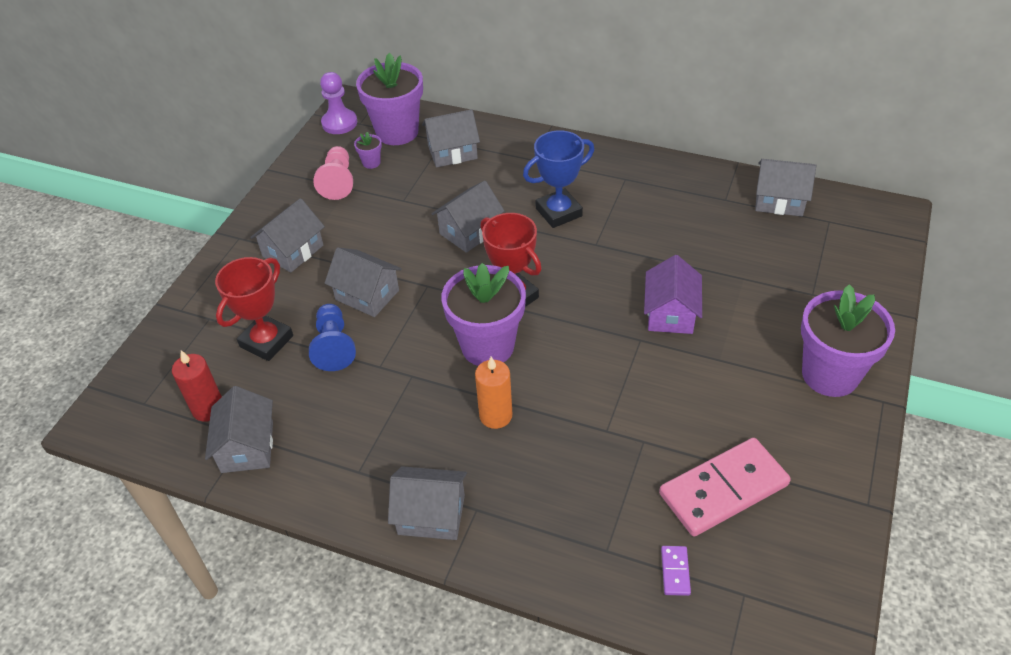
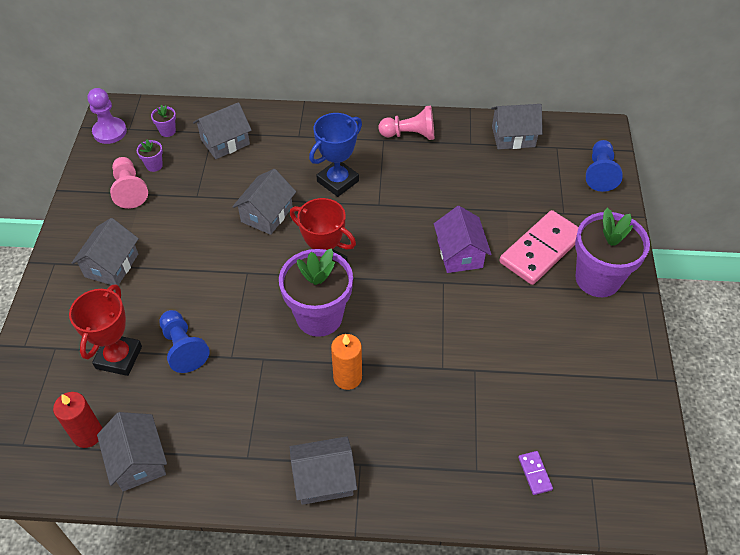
camera: 20 degrees left, 5 degrees up
grey house [325,247,402,317] -> none
purple flower pot [356,53,423,145] -> purple flower pot [151,105,176,137], size x0.41
pink domino [659,438,791,537] -> pink domino moved to [499,210,578,285]
none -> pink pawn [378,106,434,140]
none -> blue pawn [586,140,623,192]

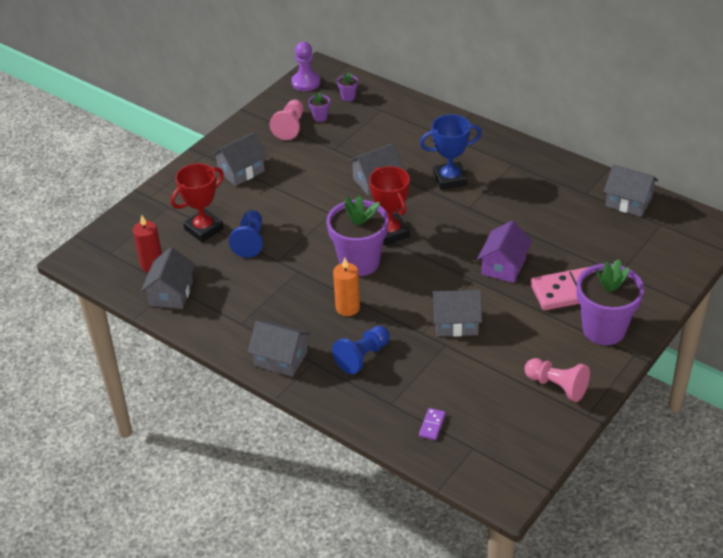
camera: 35 degrees right, 10 degrees down
grey house [193,102,252,159] -> grey house moved to [432,290,482,337]
pink pawn [378,106,434,140] -> pink pawn moved to [525,358,590,402]
blue pawn [586,140,623,192] -> blue pawn moved to [332,326,390,374]

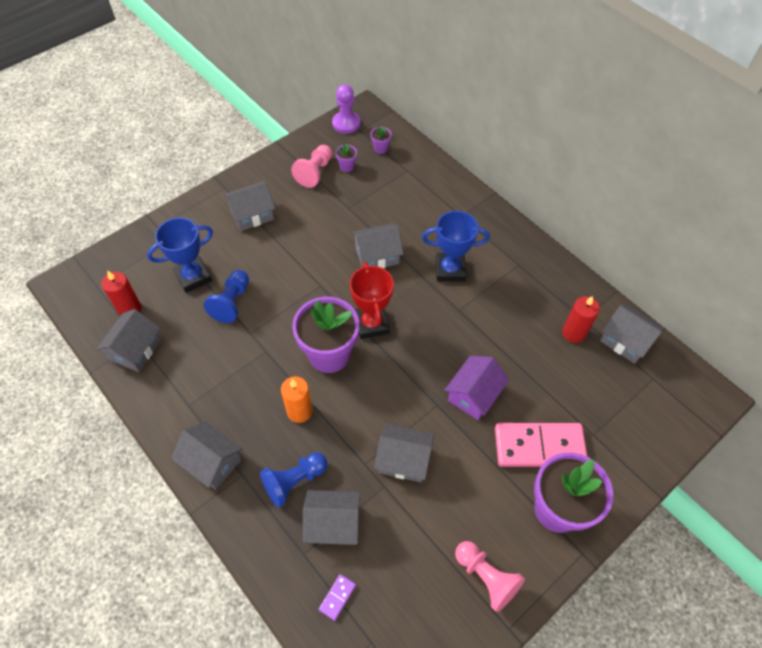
camera: 10 degrees right, 15 degrees up
red trophy [171,163,224,242] -> blue trophy [147,218,213,293]
none -> grey house [303,490,360,545]
none -> red candle [562,296,600,343]

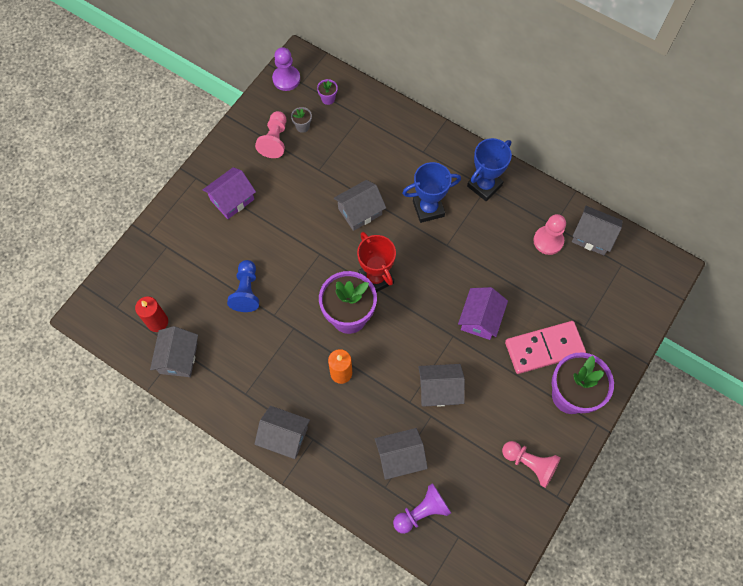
camera: 15 degrees left, 10 degrees up
blue trophy [147,218,213,293] -> blue trophy moved to [467,138,512,201]
grey house [223,182,275,231] -> purple house [203,167,256,219]
blue pawn [260,452,327,507] -> none
purple domino [319,574,356,621] -> purple pawn [393,483,451,534]
purple flower pot [336,144,357,172] -> grey flower pot [291,107,312,133]
red candle [562,296,600,343] -> pink pawn [533,214,566,255]

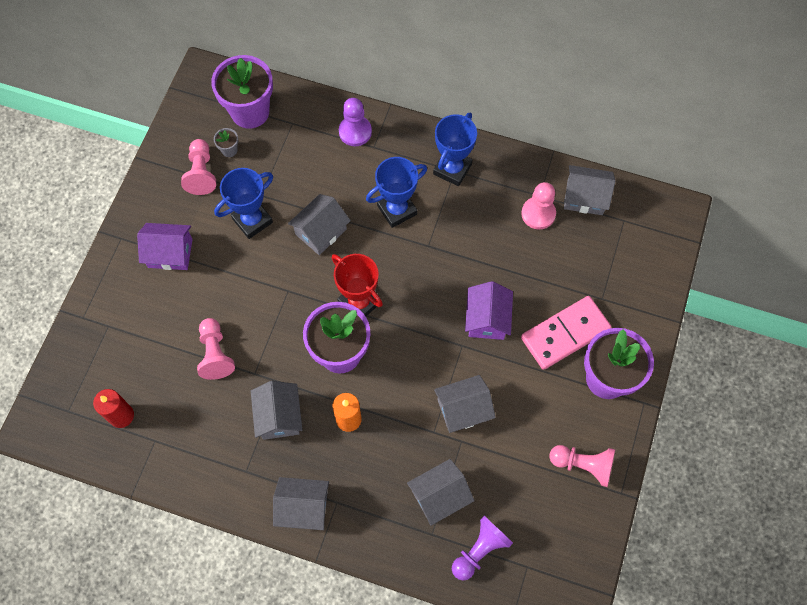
camera: 15 degrees left, 0 degrees up
grey house [150,326,198,377] -> grey house moved to [251,381,302,440]
purple house [203,167,256,219] -> purple house turned 60 degrees clockwise [137,223,192,270]
blue pawn [227,260,259,312] -> pink pawn [197,318,235,380]
purple pawn [272,47,300,91] -> purple pawn moved to [339,98,372,146]
purple flower pot [317,79,338,105] -> purple flower pot [211,55,273,129], size x2.46
none -> blue trophy [214,168,273,239]

